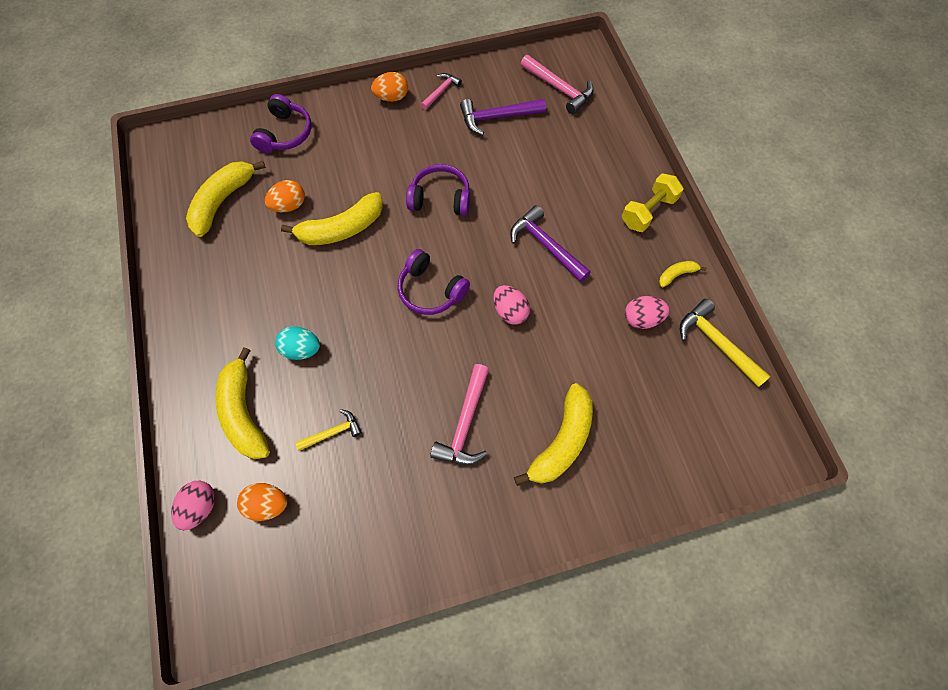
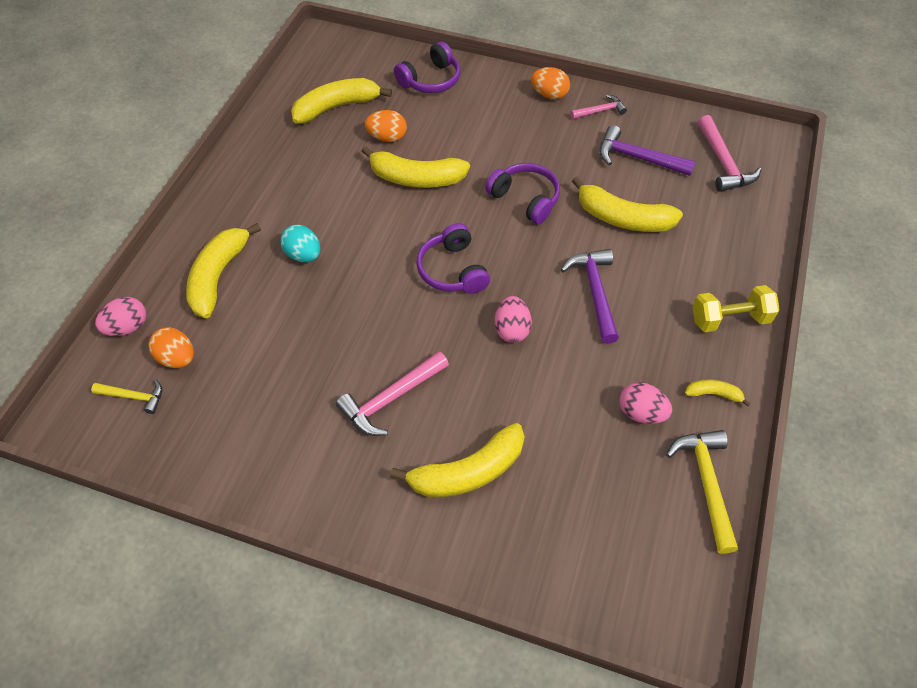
camera: 35 degrees right, 10 degrees down
yellow hammer [295,409,362,451] -> yellow hammer moved to [91,379,162,414]
none -> yellow banana [572,177,683,232]

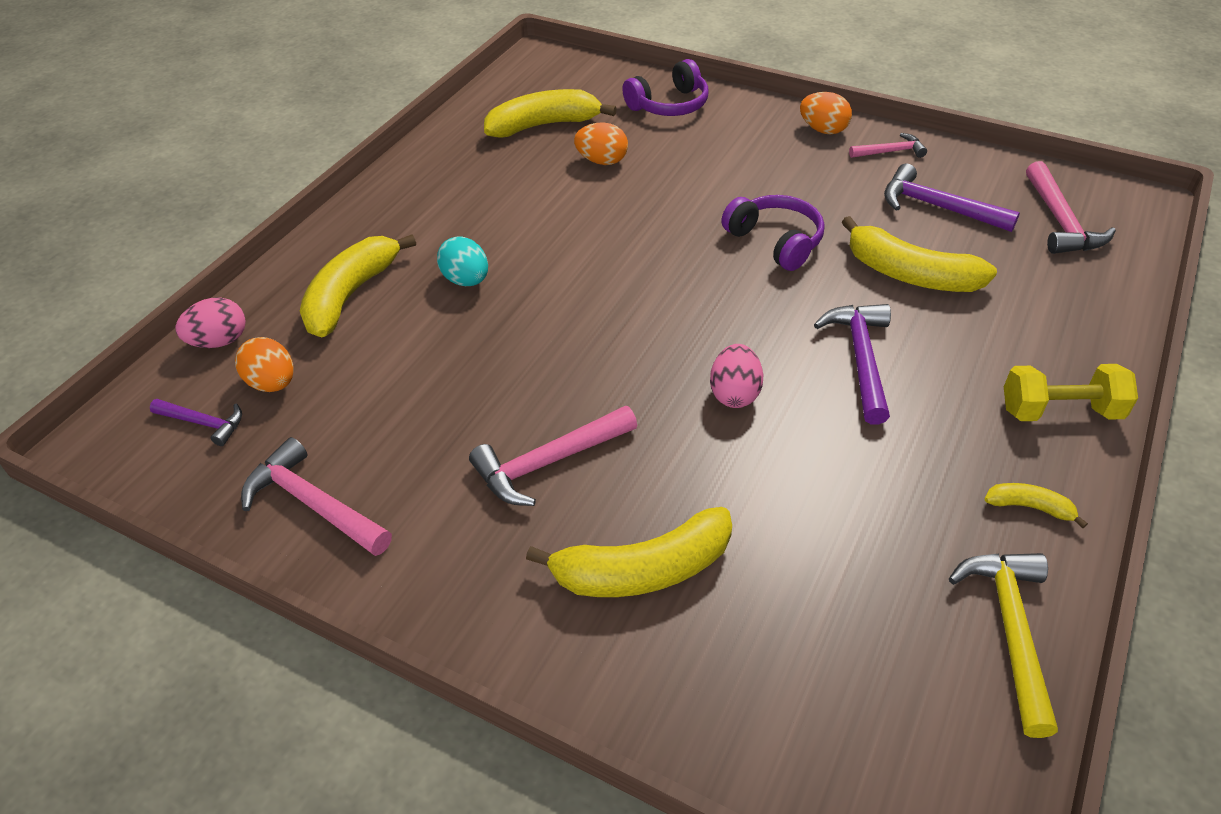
camera: 10 degrees right, 10 degrees down
yellow hammer [91,379,162,414] -> purple hammer [150,399,242,446]
yellow banana [361,146,470,188] -> none
purple headphones [416,223,490,294] -> none
pink egg [619,382,672,424] -> none
none -> pink hammer [241,437,392,556]

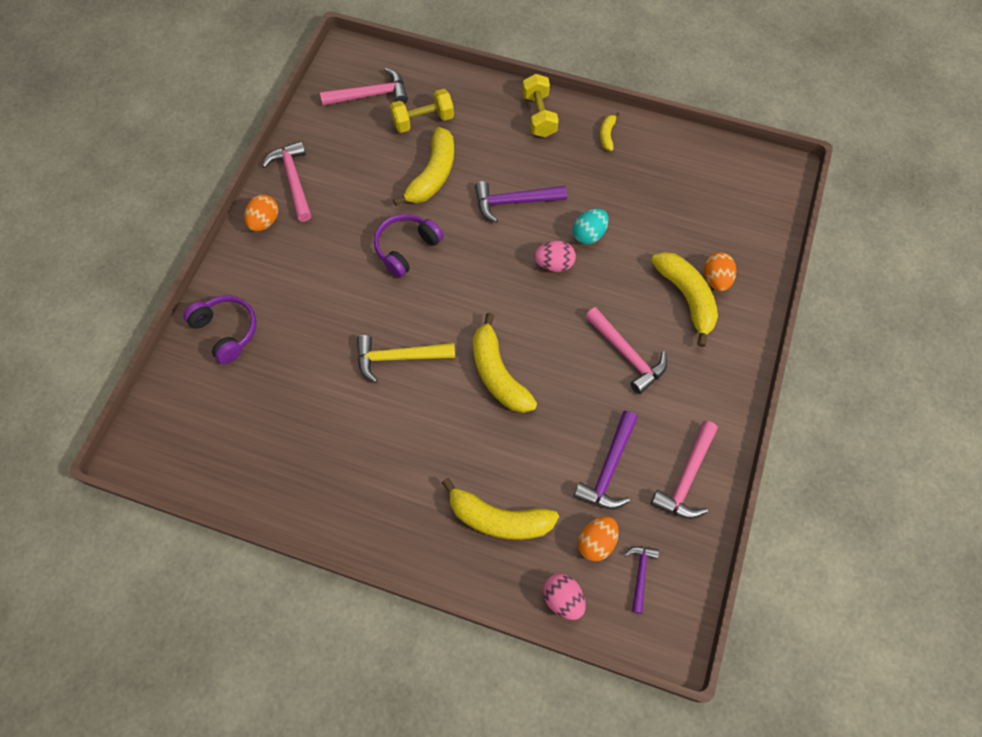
camera: 100 degrees left, 20 degrees up
turquoise egg [437,237,488,286] -> turquoise egg moved to [573,209,609,244]
yellow banana [484,89,617,138] -> yellow banana moved to [473,313,537,413]
orange egg [574,123,628,165] -> orange egg moved to [704,252,736,291]
pink hammer [849,133,927,158] -> pink hammer [262,141,312,222], size x1.66
purple hammer [884,164,1020,232] -> purple hammer moved to [574,411,638,509]
yellow hammer [949,553,1058,738] -> yellow hammer moved to [357,335,455,383]
none -> yellow dumbbell [390,89,454,133]

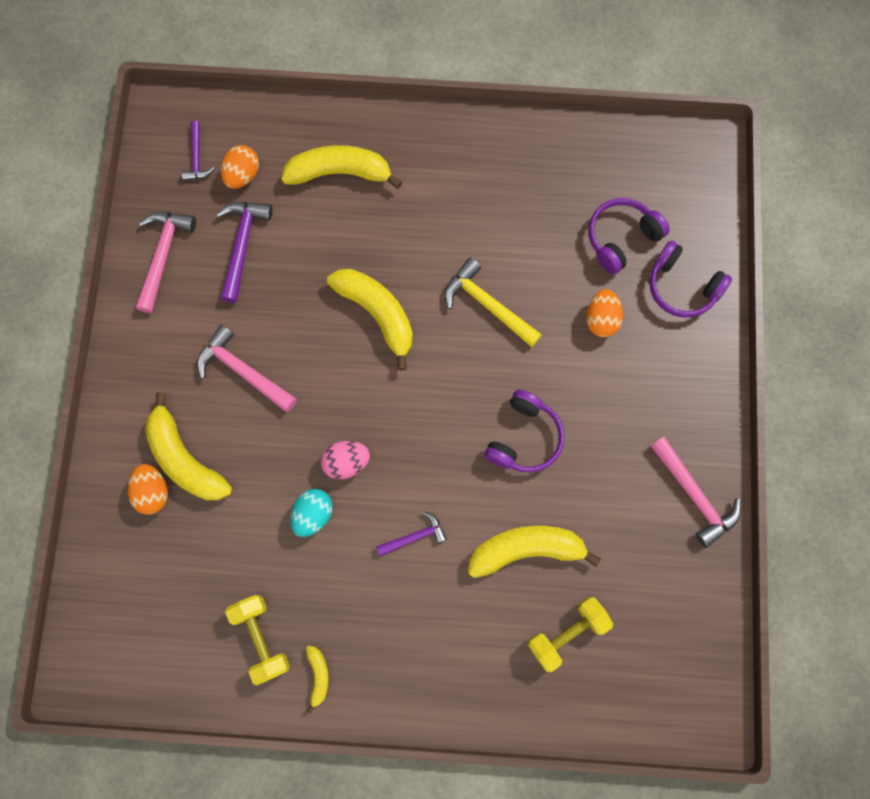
camera: 165 degrees right, 10 degrees up
orange egg [244,195,278,231] -> orange egg moved to [586,289,623,337]
pink hammer [320,68,408,106] -> none
yellow hammer [357,335,455,383] -> yellow hammer turned 120 degrees counterclockwise [445,258,542,347]
yellow banana [393,127,454,206] -> yellow banana turned 75 degrees clockwise [468,526,601,578]
purple hammer [475,181,567,223] -> purple hammer [376,511,447,556], size x0.60
yellow dumbbell [522,74,559,137] -> yellow dumbbell moved to [225,595,290,685]
pink egg [543,574,586,620] -> none
none -> purple headphones [588,198,670,274]

